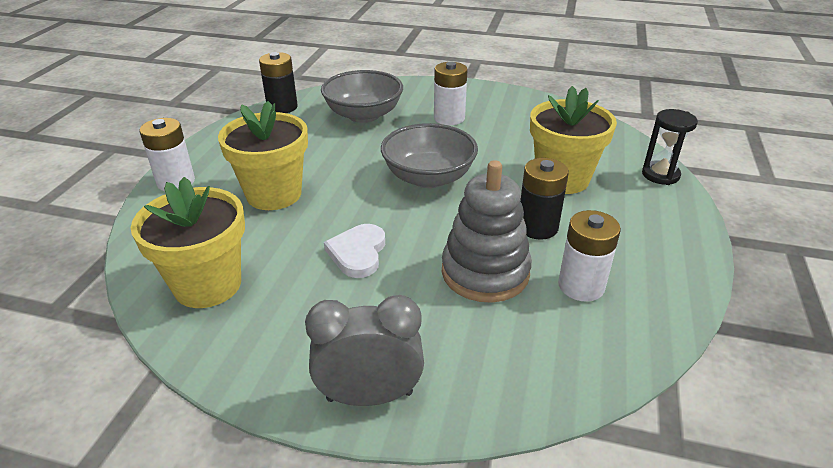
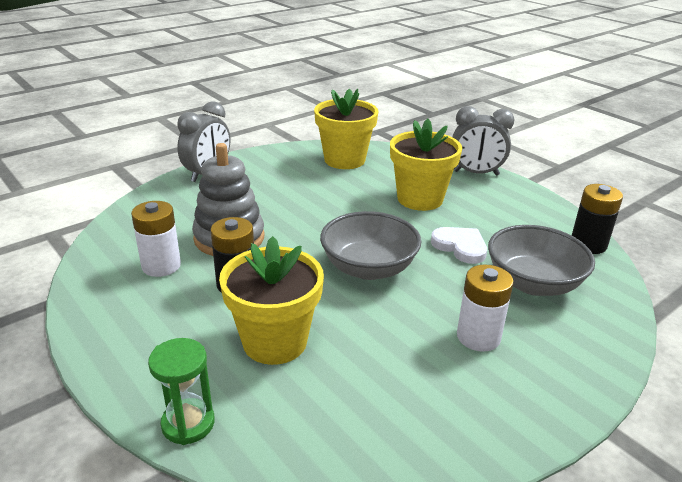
camera: 125 degrees right, 5 degrees down
white battery [139,118,195,191] -> grey clock [453,106,514,176]
white heart [324,224,385,278] -> white heart moved to [431,227,487,264]
black hourglass [642,109,698,185] -> green hourglass [148,338,215,445]

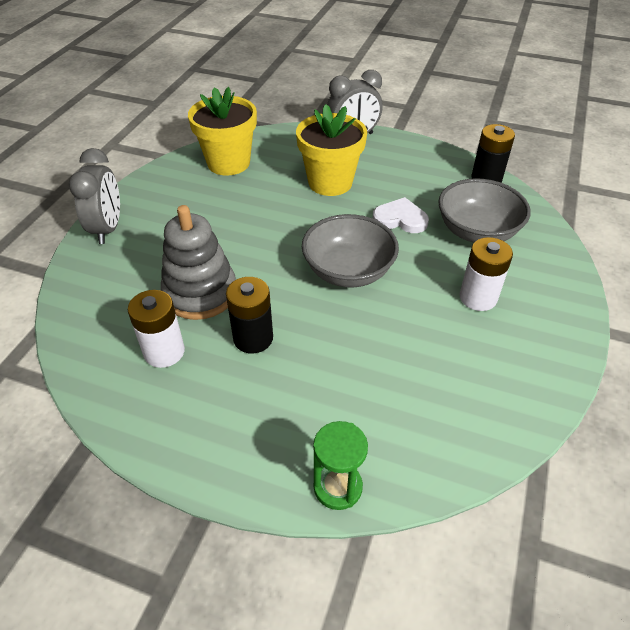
camera: 30 degrees left, 15 degrees up
yellow flower pot [219,236,324,365] -> none

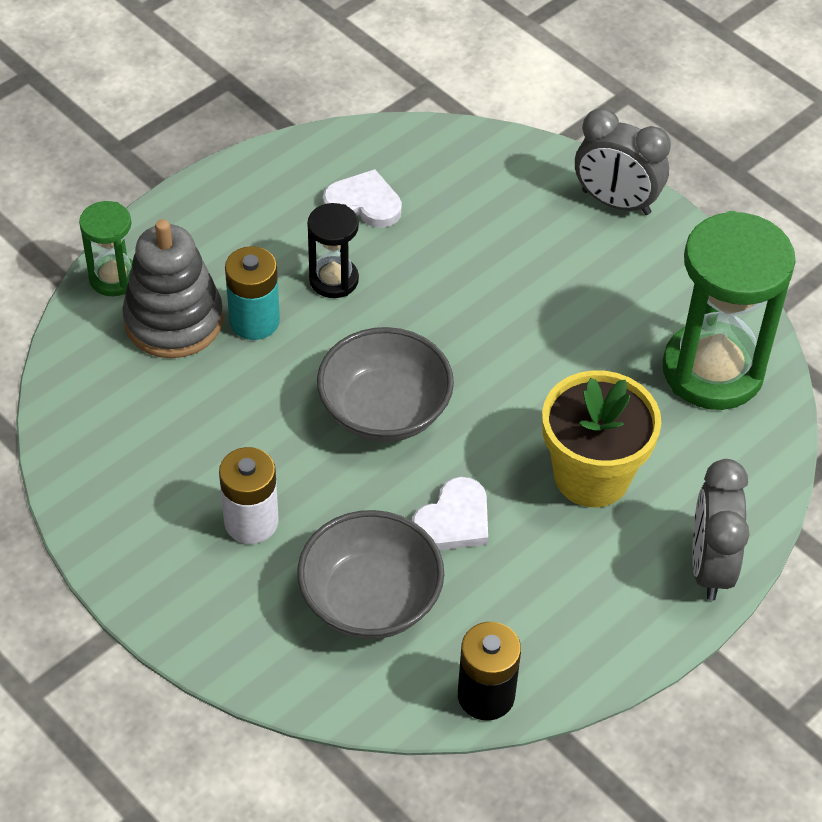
camera: 115 degrees right, 5 degrees up
white battery [128,290,185,368] -> white heart [323,169,402,228]
grey stacking toy [161,205,236,320] -> grey stacking toy moved to [122,219,223,358]
yellow flower pot [188,87,257,176] -> green hourglass [663,211,796,410]
black battery [226,277,273,354] -> black hourglass [307,203,359,298]
none -> turquoise battery [225,246,280,340]

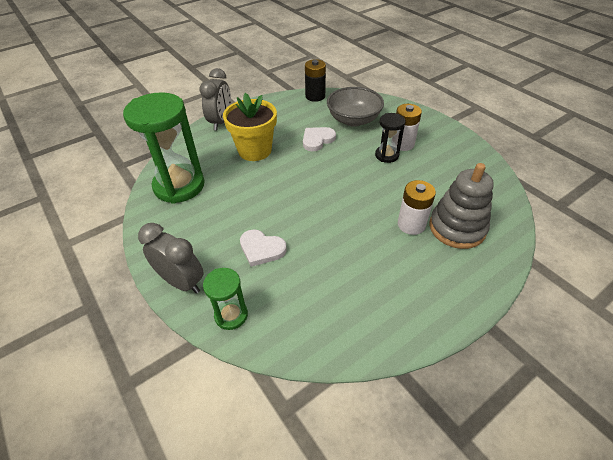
camera: 170 degrees left, 5 degrees down
green hourglass [79,201,133,296] -> green hourglass moved to [203,268,248,330]
turquoise battery [225,246,280,340] -> white battery [398,180,436,235]
black hourglass [307,203,359,298] -> black hourglass moved to [375,113,405,163]
grey bowl [317,327,454,442] -> none
white heart [323,169,402,228] -> white heart moved to [240,229,287,267]

